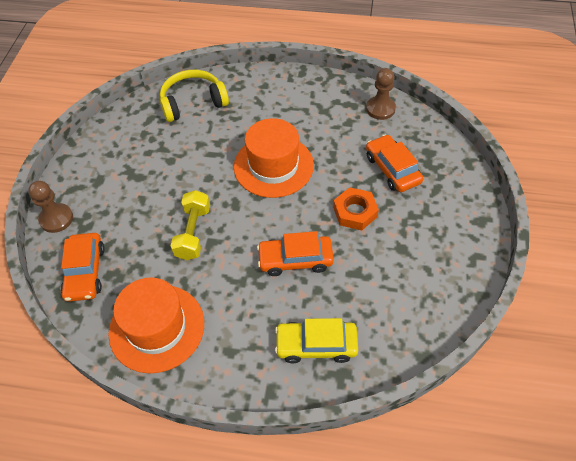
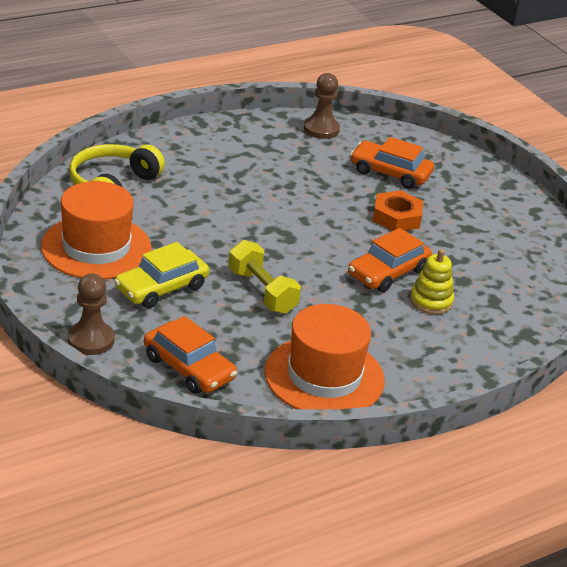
camera: 45 degrees left, 20 degrees down
orange hat [234,118,314,198] -> orange hat moved to [41,181,152,279]
yellow car [275,318,358,363] -> yellow car moved to [114,242,209,308]
none -> yellow stacking toy [410,249,454,314]

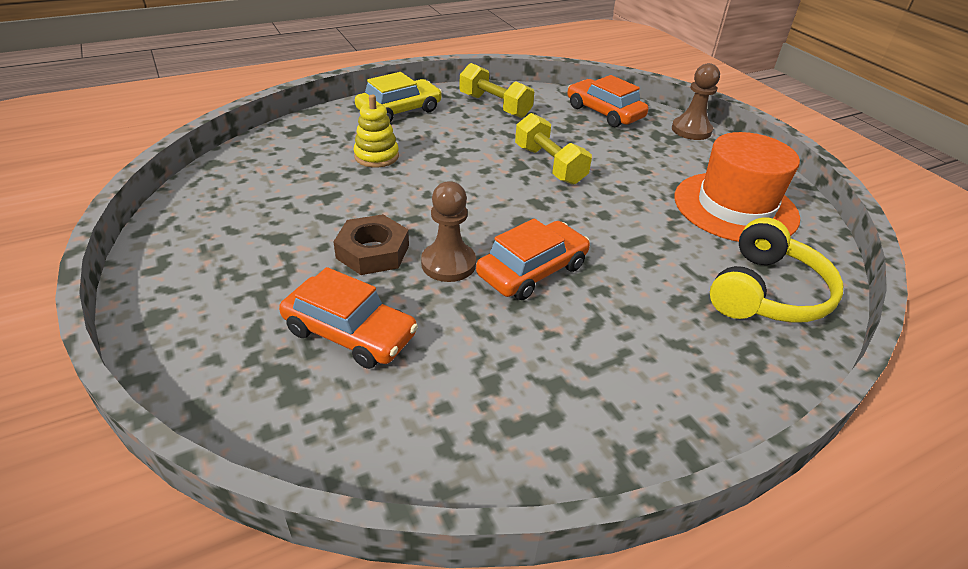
camera: 175 degrees left, 5 degrees up
yellow car [114,242,209,308] -> yellow car moved to [355,72,442,122]
orange hat [265,304,385,409] -> yellow dumbbell [459,63,534,118]
brown pawn [304,73,340,139] -> brown pawn moved to [421,181,476,282]
orange car [348,228,432,292] -> orange car moved to [476,218,590,300]
orange nut [373,190,423,231] -> brown nut [333,214,409,275]

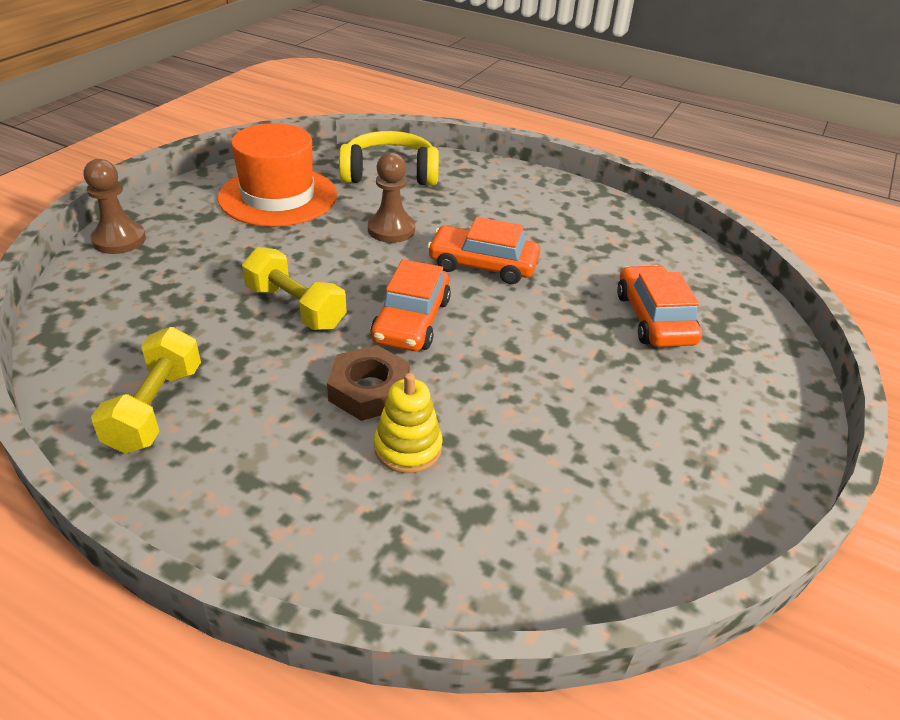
camera: 125 degrees left, 0 degrees up
brown nut [333,214,409,275] -> brown nut moved to [327,345,410,421]
yellow car [355,72,442,122] -> none
brown pawn [421,181,476,282] -> brown pawn moved to [368,152,415,243]
yellow dumbbell [515,113,592,185] -> yellow dumbbell turned 75 degrees counterclockwise [242,247,347,330]
orange car [567,75,648,127] -> orange car moved to [370,259,451,351]

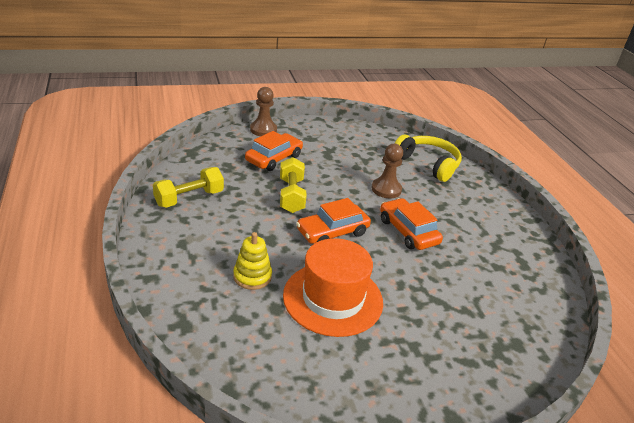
camera: 45 degrees right, 5 degrees down
orange hat [218,123,337,227] -> orange hat moved to [283,238,383,337]
brown nut [327,345,410,421] -> none
orange car [617,265,702,347] -> orange car moved to [245,131,303,171]

